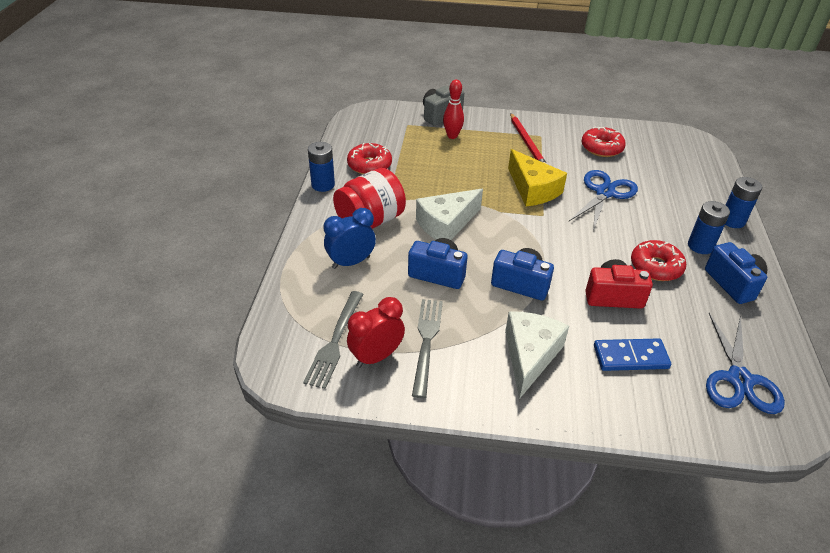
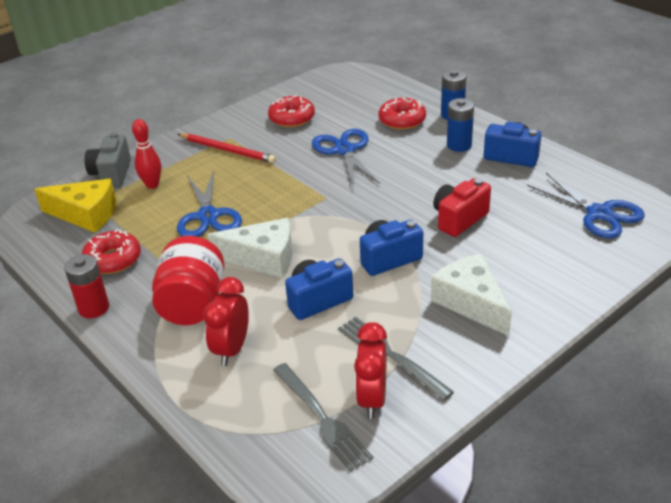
camera: 45 degrees left, 5 degrees down
blue battery [308,142,335,192] -> red battery [64,254,109,318]
blue clock [324,208,376,269] -> red clock [203,277,249,366]
white cheese [416,189,483,240] -> white cheese turned 90 degrees counterclockwise [207,218,292,278]
yellow cheese [508,149,567,206] -> yellow cheese moved to [34,179,117,233]
blue domino [594,338,671,371] -> none
red donut [631,240,686,281] -> red donut moved to [378,97,426,130]
none -> blue scissors [177,171,242,237]

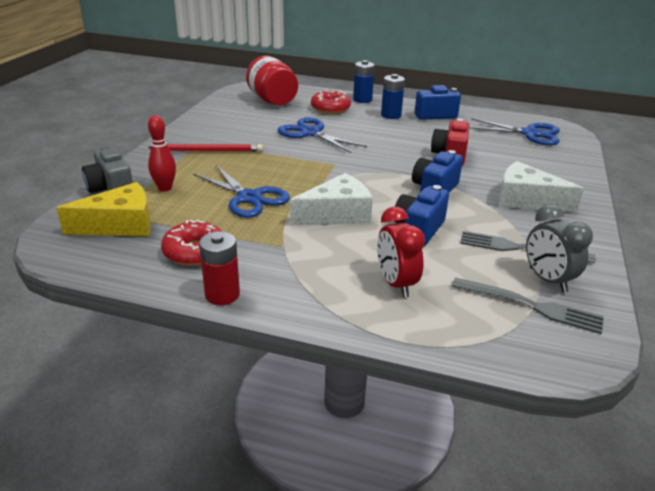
camera: 35 degrees left, 5 degrees down
red jar [152,236,225,325] -> red jar moved to [246,56,298,105]
red donut [268,95,315,127] -> none
red clock [354,322,387,419] -> grey clock [526,205,593,293]

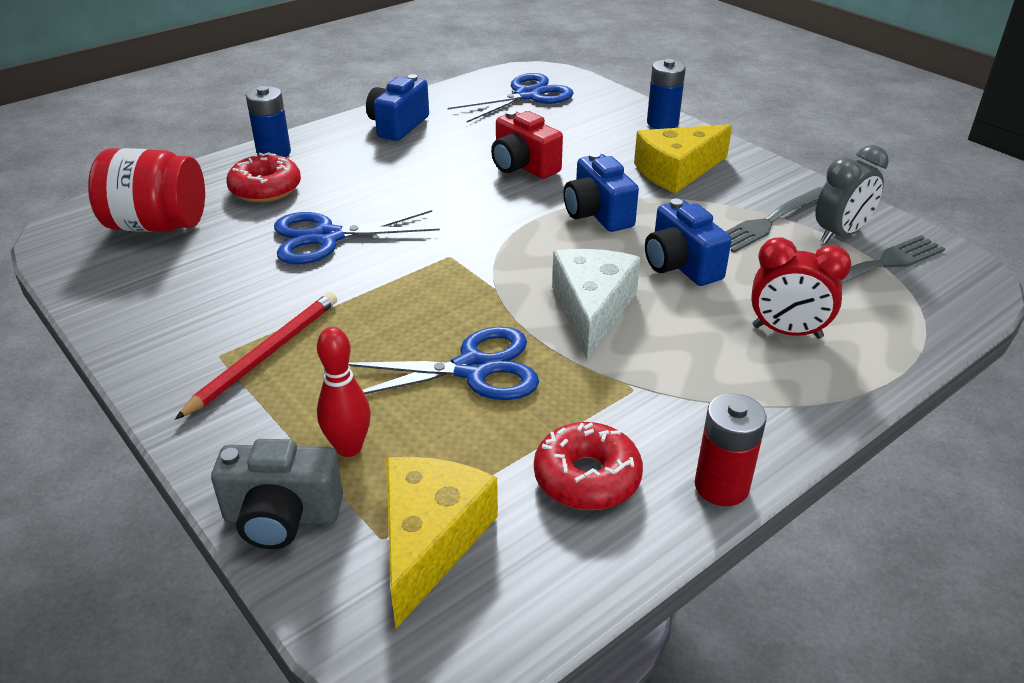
camera: 55 degrees left, 5 degrees up
blue battery [381,74,405,119] -> blue battery moved to [647,59,686,129]
white cheese [498,161,584,213] -> yellow cheese [634,124,732,193]
grey clock [526,205,593,293] -> grey clock turned 45 degrees counterclockwise [816,145,889,244]

